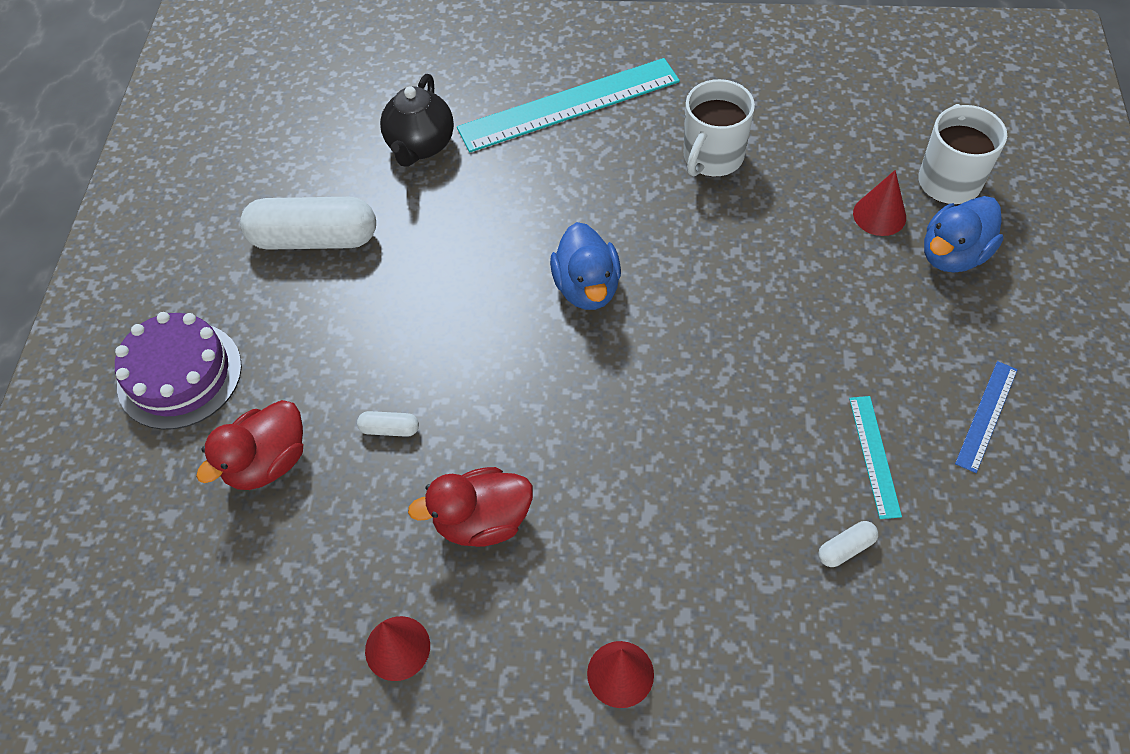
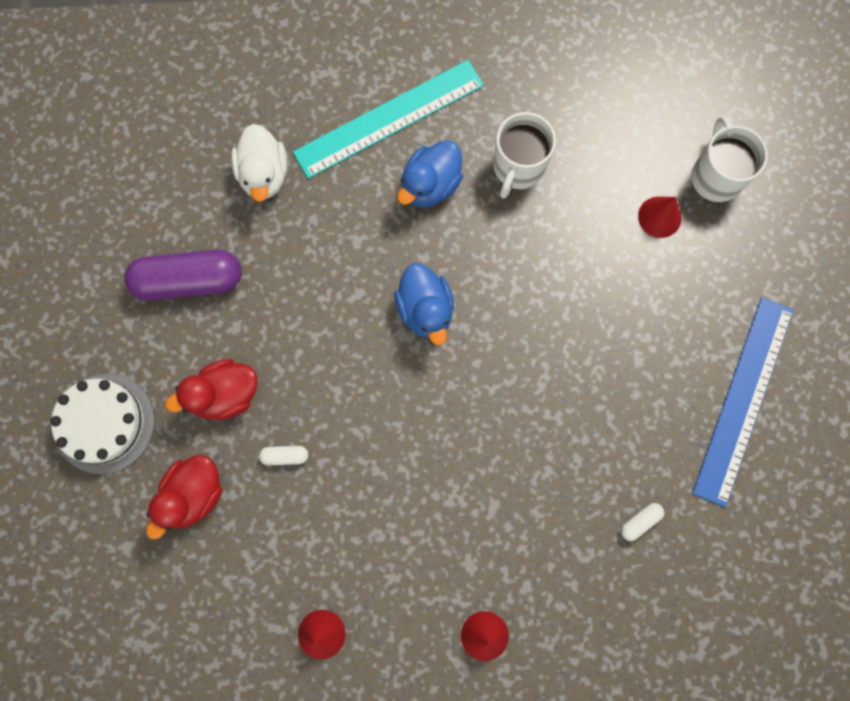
camera: 10 degrees left, 20 degrees up
purple cake [115,312,242,430] -> white cake [50,374,155,474]
white capsule [240,197,376,250] -> purple capsule [124,250,242,301]
black teapot [380,74,454,167] -> white duck [231,124,287,202]
red duck [408,467,533,547] -> red duck moved to [166,359,258,420]
turquoise ruler [849,396,902,519] -> none
blue duck [924,196,1003,273] -> blue duck moved to [397,140,463,207]
blue ruler [955,361,1018,473] -> blue ruler [692,297,793,507], size x2.10

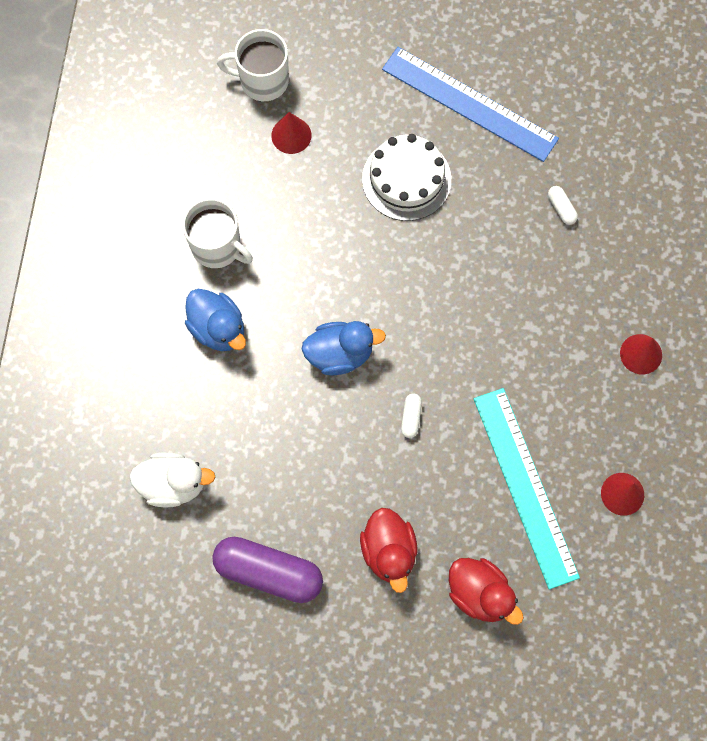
camera: 80 degrees left, 5 degrees down
white cake [50,374,155,474] -> white cake moved to [362,134,451,221]
purple capsule [124,250,242,301] -> purple capsule turned 75 degrees counterclockwise [212,537,323,603]
white capsule [259,446,308,465] -> white capsule moved to [401,393,422,438]
turquoise ruler [293,60,484,179] -> turquoise ruler moved to [474,388,580,589]

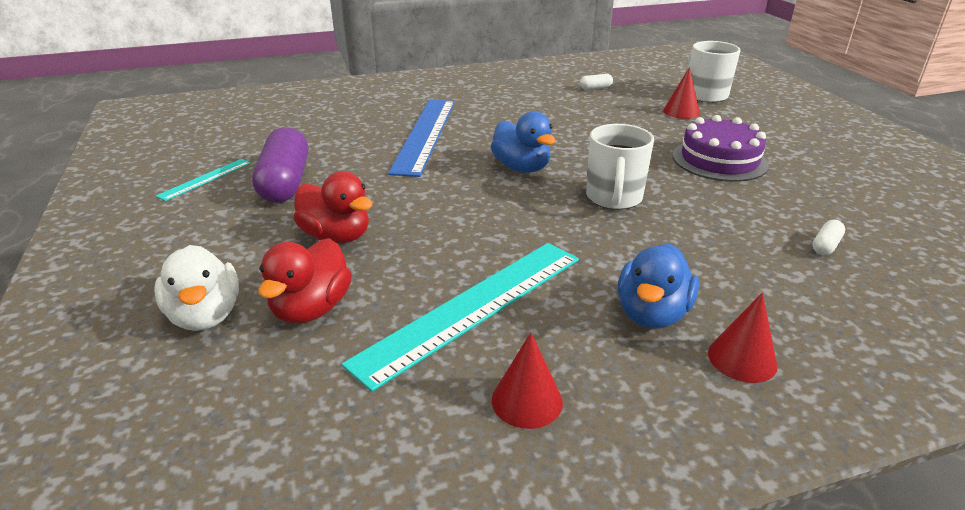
camera: 65 degrees right, 40 degrees down
white duck [129,452,215,507] -> white duck moved to [154,245,239,331]
white mug [182,198,253,268] -> white mug moved to [586,124,654,210]
blue duck [185,289,246,351] -> blue duck moved to [618,244,699,329]
red duck [360,508,417,593] -> red duck turned 105 degrees counterclockwise [294,171,373,244]
white cake [362,134,451,221] -> purple cake [672,115,769,182]
blue ruler [382,47,559,162] -> blue ruler moved to [388,100,455,177]
white capsule [401,393,422,438] -> white capsule moved to [580,74,613,90]
none -> turquoise ruler [156,159,251,201]

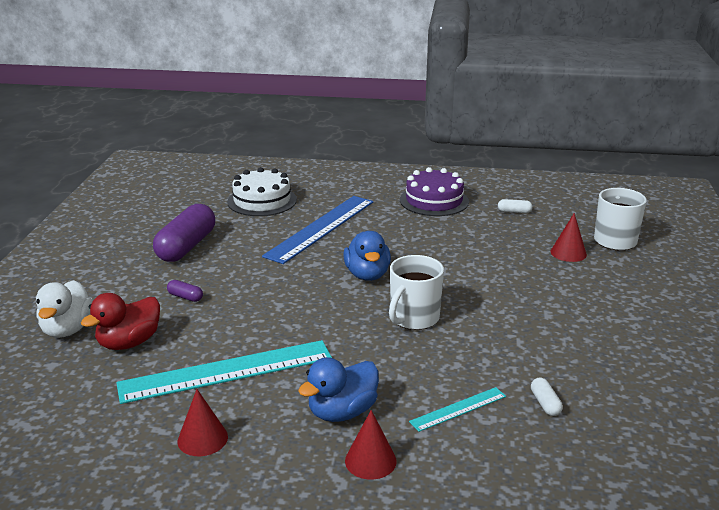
camera: 25 degrees right, 5 degrees down
turquoise ruler [156,159,251,201] -> turquoise ruler moved to [409,387,506,432]
red duck [294,171,373,244] -> purple capsule [167,280,203,302]
purple cake [672,115,769,182] -> purple cake moved to [400,167,469,216]
white capsule [812,220,845,255] -> white capsule turned 75 degrees counterclockwise [531,378,563,416]
none -> white cake [227,167,297,216]

